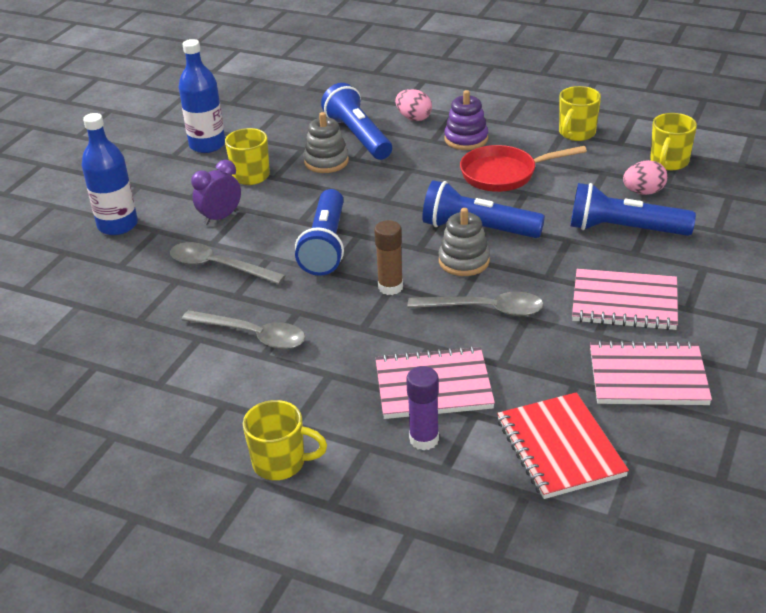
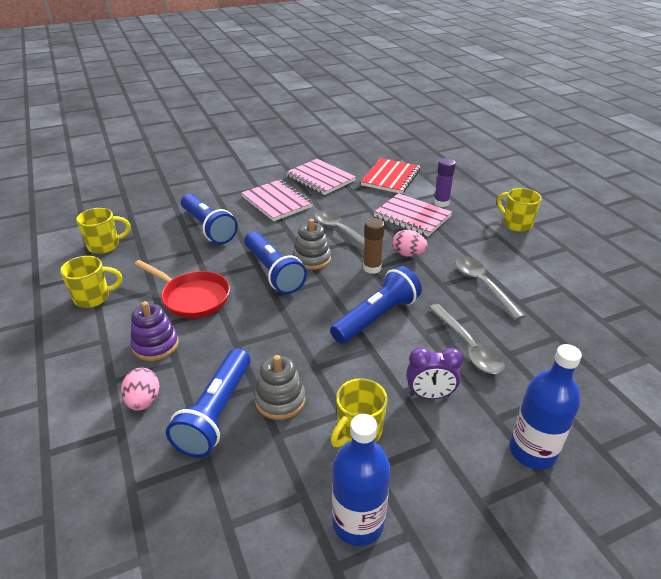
camera: 140 degrees left, 0 degrees up
pink egg [623,160,667,195] -> pink egg moved to [392,230,428,257]

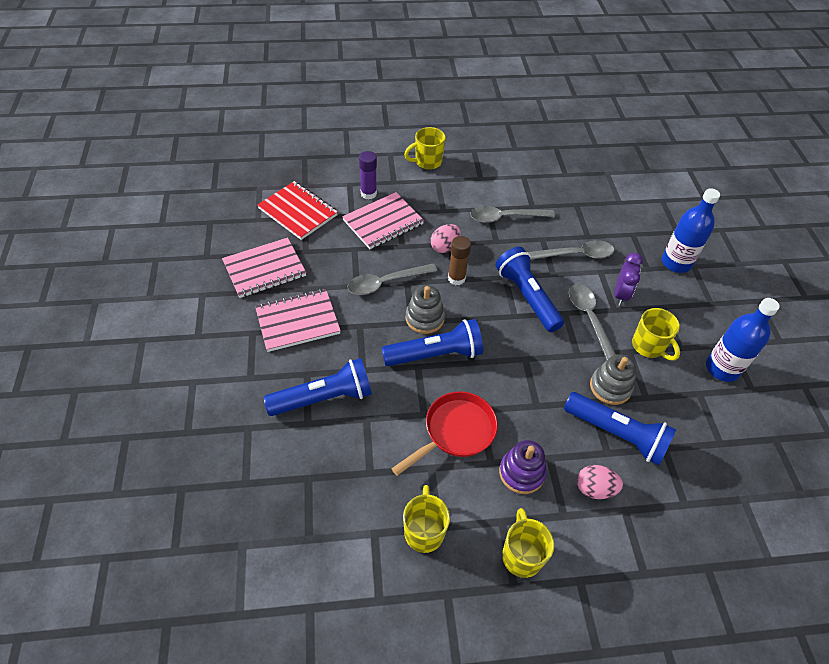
camera: 75 degrees left, 15 degrees up
yellow mug [76,208,131,254] -> yellow mug moved to [502,508,554,578]
none -> grey spoon [569,284,616,360]

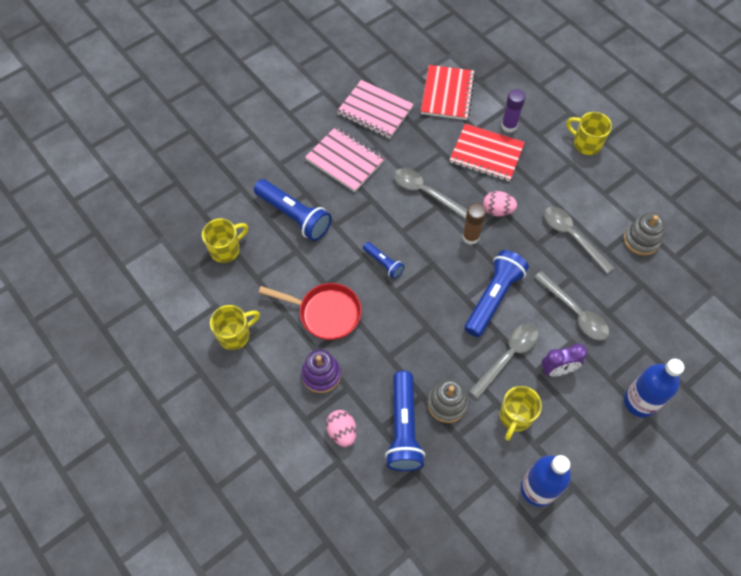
camera: 60 degrees right, 10 degrees up
pink notebook [342,192,424,249] -> red notebook [450,124,525,182]
blue flashlight [382,319,483,366] -> blue flashlight [363,242,404,279], size x0.53
grey stacking toy [406,285,445,334] -> grey stacking toy moved to [624,212,665,255]
yellow mug [502,508,554,578] -> yellow mug moved to [202,218,248,263]

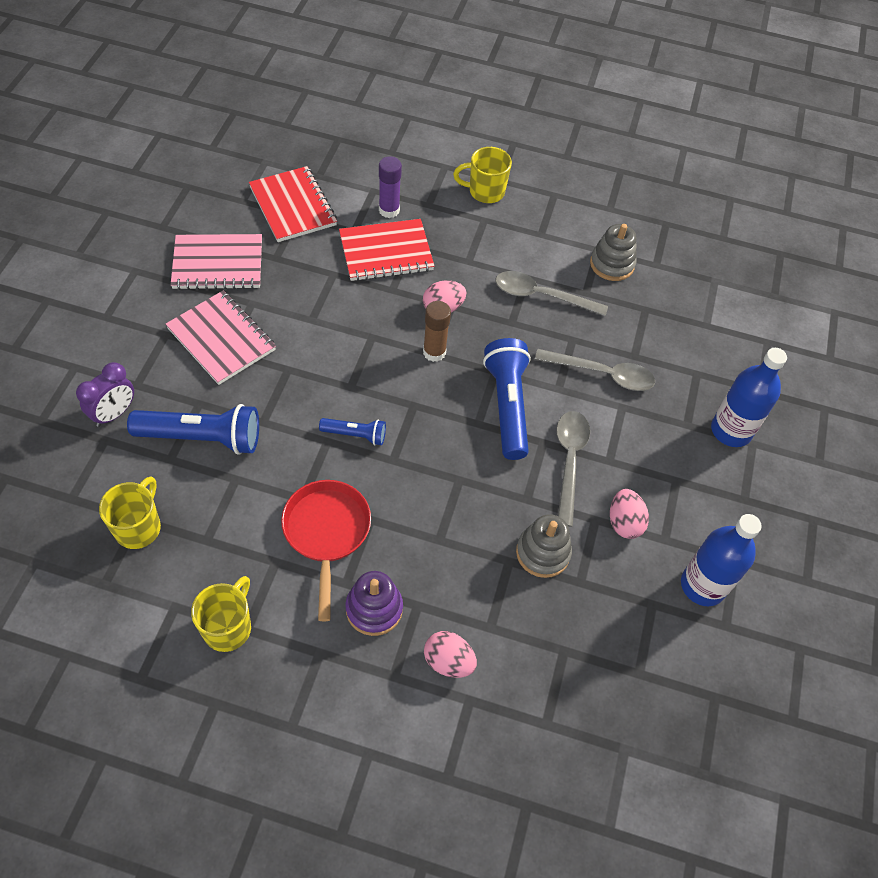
camera: 40 degrees left, 5 degrees down
red pan [258,283,362,340] -> red pan turned 75 degrees counterclockwise [281,480,371,621]
pink notebook [305,127,385,192] -> pink notebook turned 45 degrees clockwise [165,291,276,385]
blue flashlight [385,371,425,471] -> none
grey spoon [394,168,467,219] -> none
yellow mug [500,386,542,441] -> pink egg [610,489,649,539]
purple clock [541,343,587,377] -> purple clock moved to [76,362,134,427]

